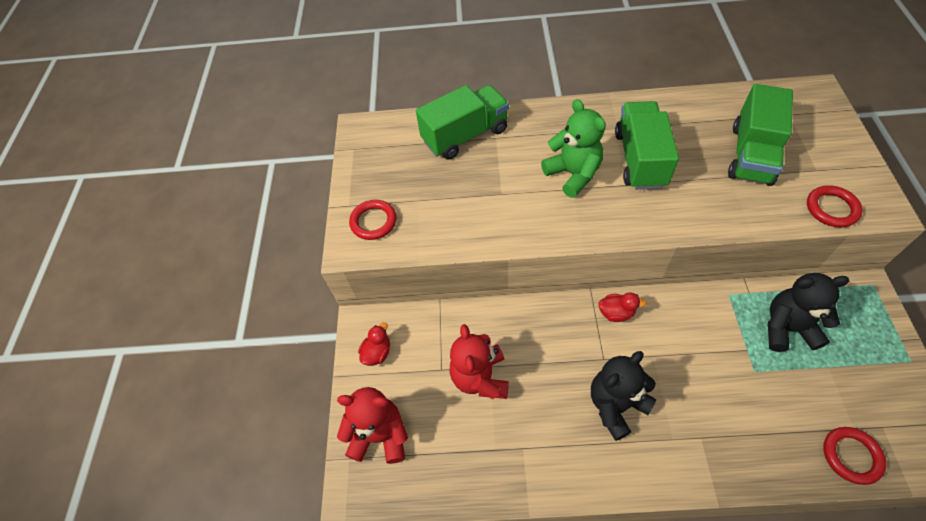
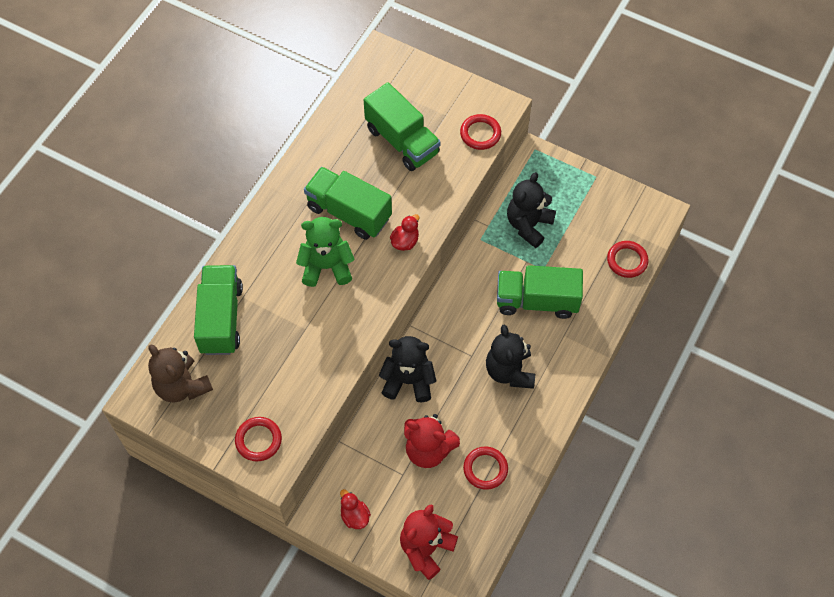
camera: 65 degrees left, 5 degrees up
red duck [598,292,646,322] -> red duck moved to [390,214,419,251]
none -> brown teddy bear [148,344,213,403]
none -> black teddy bear [379,336,436,402]
none -> red ring [463,446,508,490]
none -> green truck [497,265,583,319]

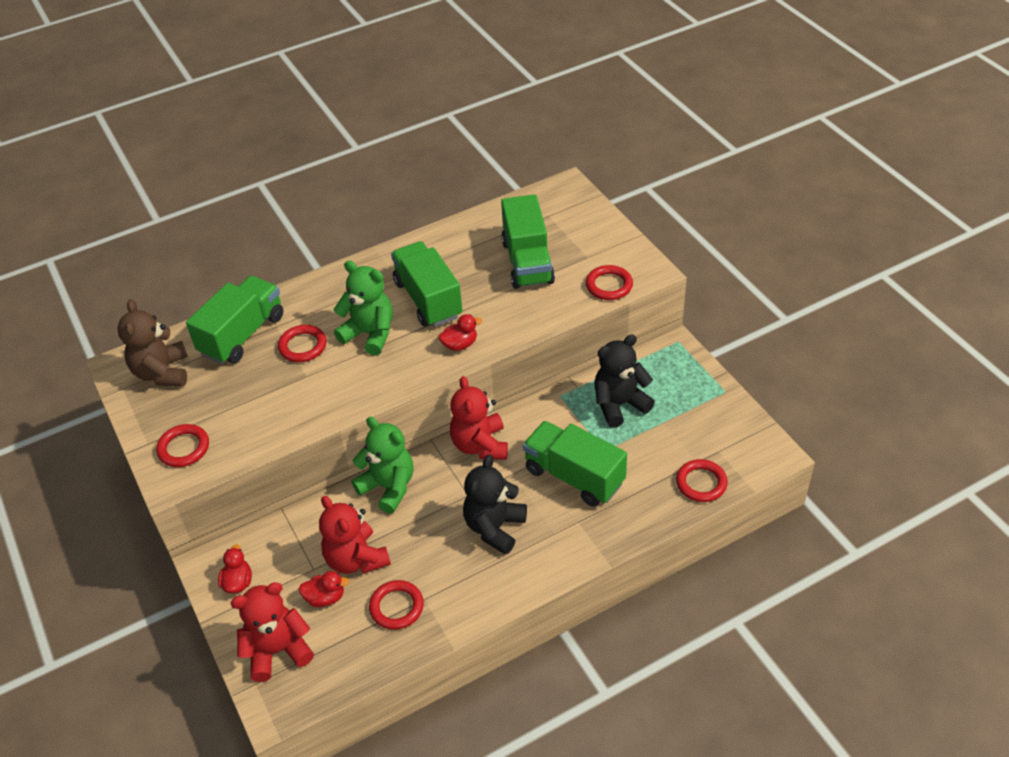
camera: 35 degrees right, 15 degrees down
black teddy bear [379,336,436,402] -> green teddy bear [351,417,414,514]
none -> red ring [278,325,327,362]
none -> red duck [299,571,350,607]
none -> red teddy bear [450,376,508,460]

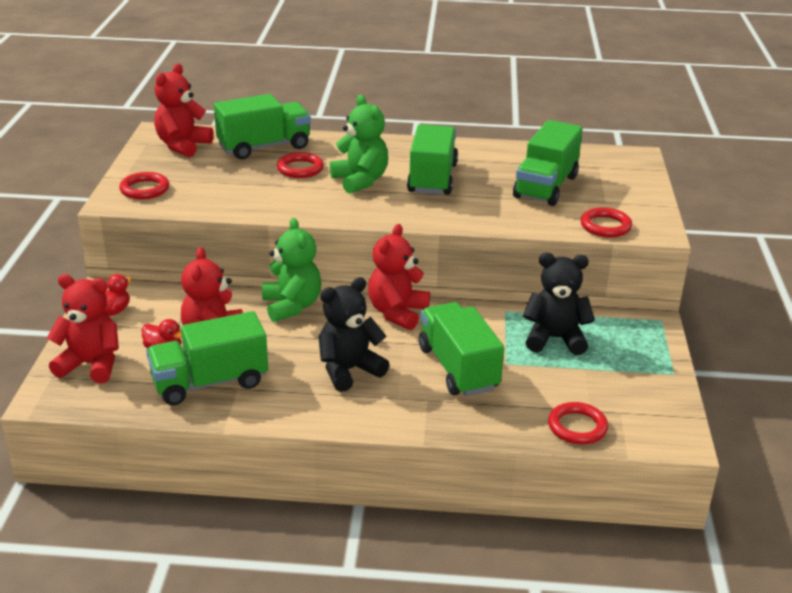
camera: 30 degrees right, 15 degrees down
brown teddy bear [117,299,188,387] -> red teddy bear [154,64,214,157]
red ring [369,580,424,630] -> green truck [146,311,268,405]
red duck [438,314,482,351] -> none

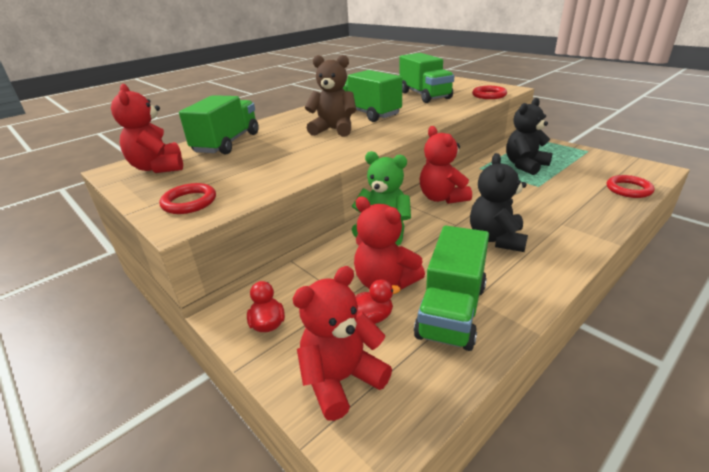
camera: 45 degrees left, 0 degrees up
red ring [277,152,324,178] -> none
green teddy bear [330,95,388,194] -> brown teddy bear [304,55,356,137]
green truck [419,302,504,396] -> none

